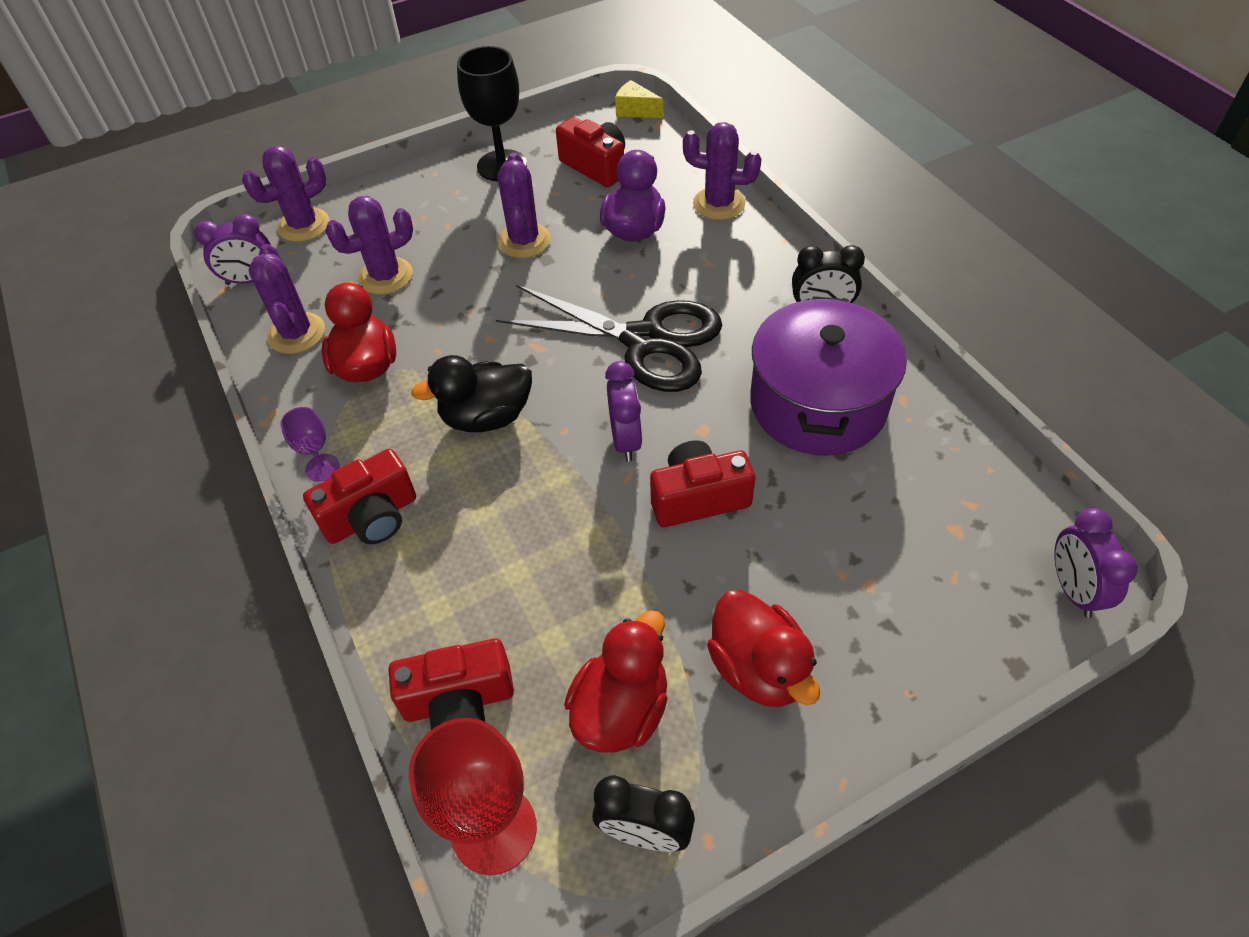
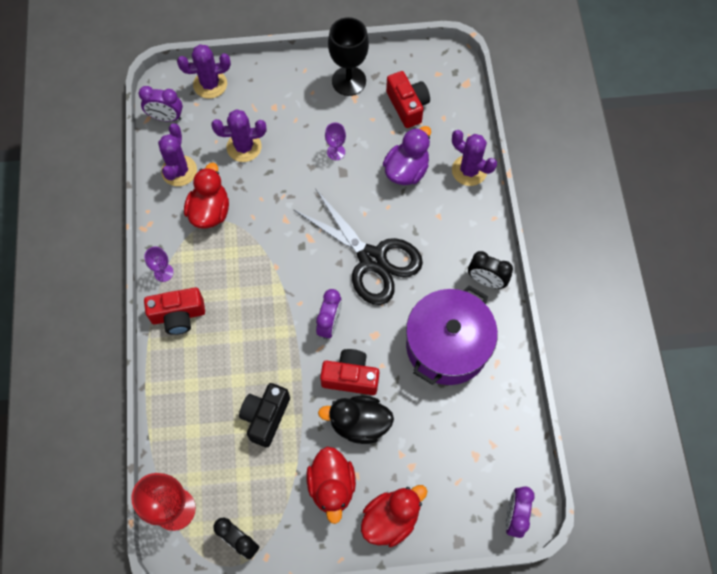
camera: 20 degrees right, 15 degrees up
red camera [388,638,514,730] -> none
black duck [411,355,532,432] -> black duck moved to [318,396,394,444]
purple cactus [497,153,551,258] -> purple goblet [325,123,346,160]
red duck [564,610,668,752] -> red duck moved to [361,485,428,547]
yellow cheese [615,80,663,118] -> none
none -> black camera [239,383,290,447]

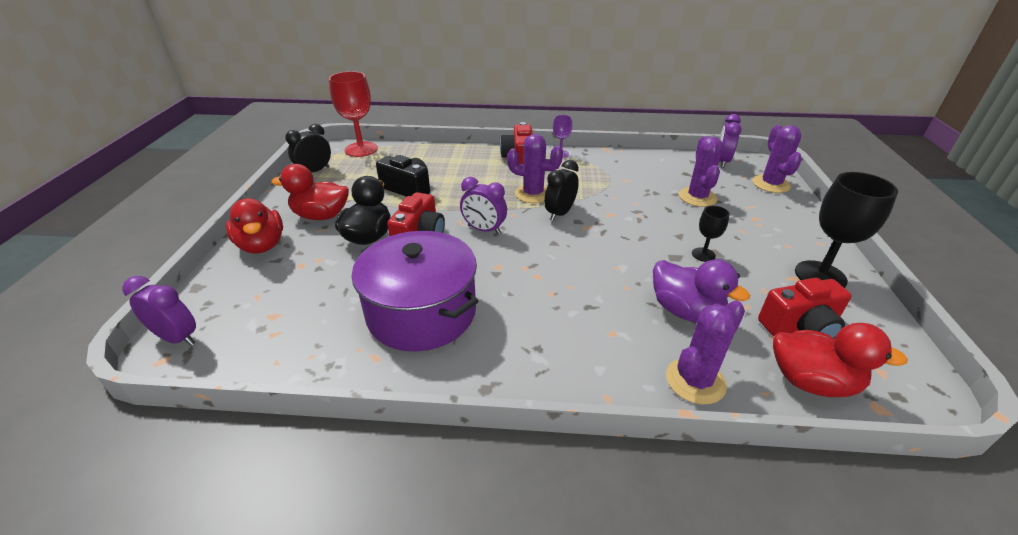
camera: 100 degrees right, 30 degrees down
purple cactus [158,123,197,186] -> purple cactus moved to [507,134,563,203]
red duck [184,162,229,229] -> red duck moved to [773,323,908,397]
black scissors [293,189,423,305] -> none
purple goblet [325,123,346,160] -> black goblet [692,206,730,262]
black clock [468,251,513,289] -> black clock moved to [544,160,579,221]

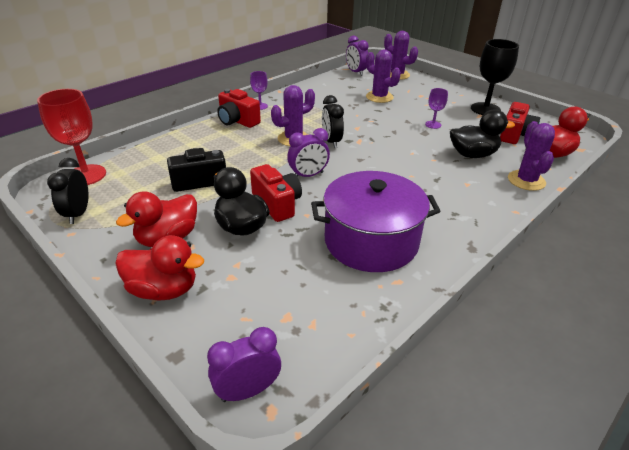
camera: 50 degrees left, 0 degrees up
purple duck [653,259,750,322] -> black duck [450,109,515,158]
black goblet [692,206,730,262] -> purple goblet [425,88,448,129]

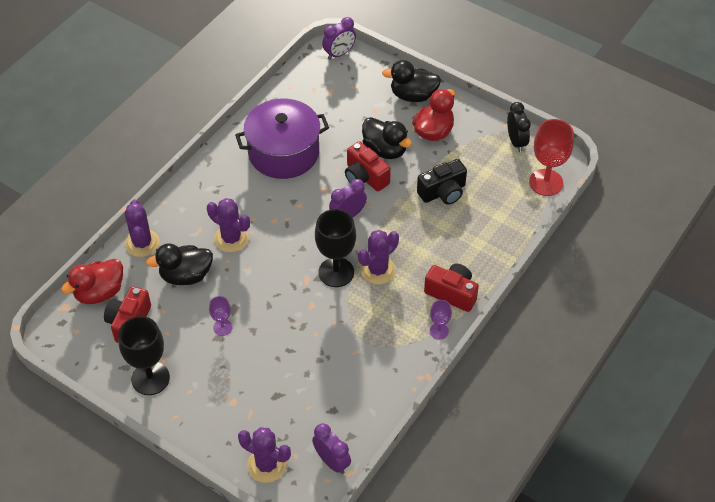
camera: 170 degrees right, 15 degrees up
red duck [115,235,204,301] -> black duck [382,60,441,102]
black clock [322,95,344,148] -> black goblet [315,209,356,287]
purple cactus [366,49,401,103] -> purple cactus moved to [207,198,250,252]

